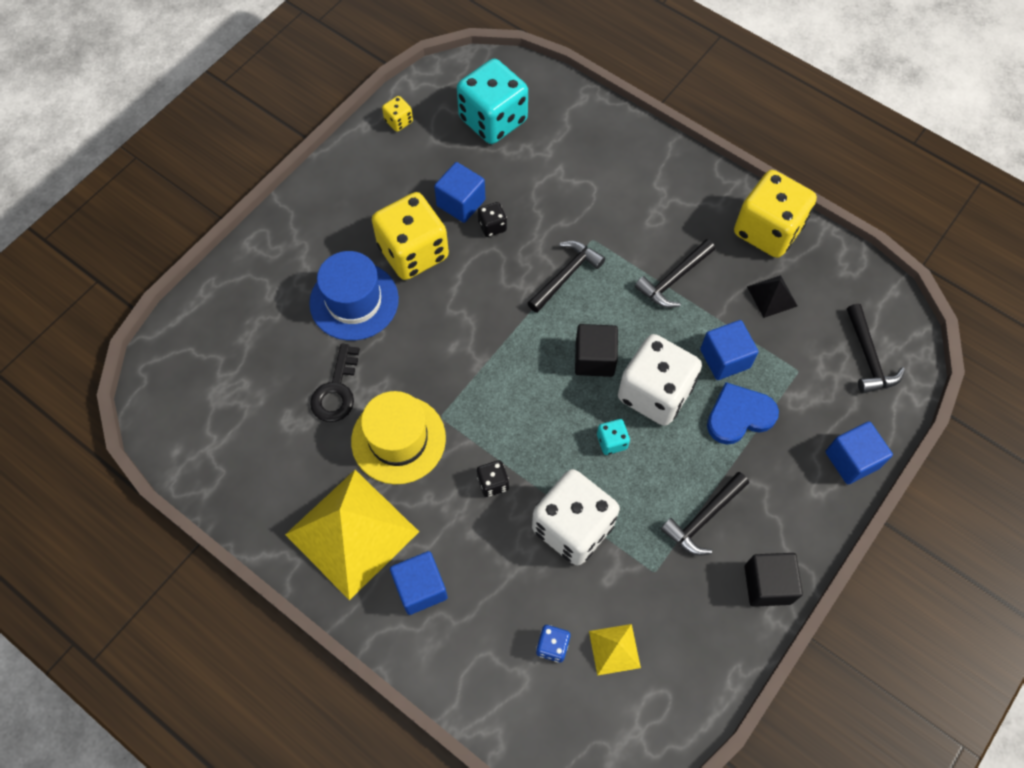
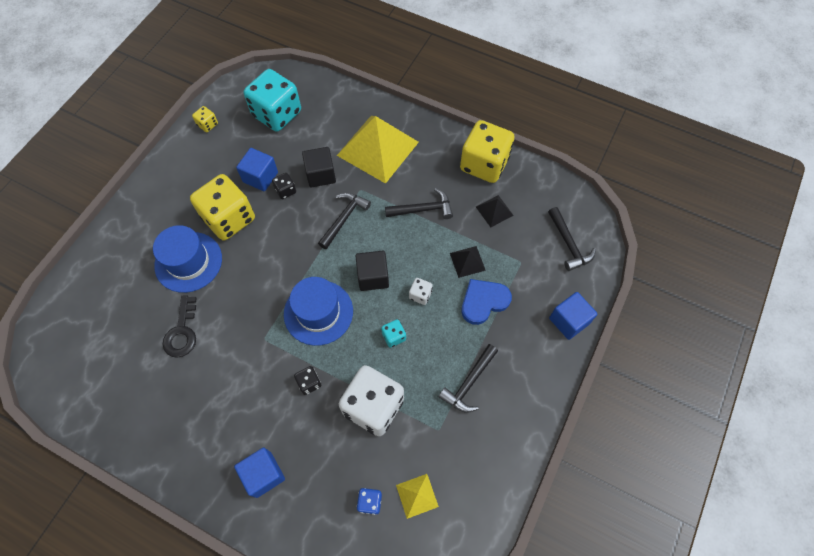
camera: 10 degrees left, 0 degrees up
yellow pyramid [285,470,419,600] -> yellow pyramid moved to [337,116,419,184]
yellow hat [351,391,446,484] -> none
white dice [618,334,702,426] -> white dice [409,278,433,305], size x0.43
black hammer [635,239,715,308] -> black hammer turned 135 degrees counterclockwise [385,188,453,219]
blue cube [700,320,759,380] -> black pyramid [450,246,486,278]
black cube [745,553,803,607] -> black cube moved to [302,147,336,188]
none -> blue hat [284,277,353,346]

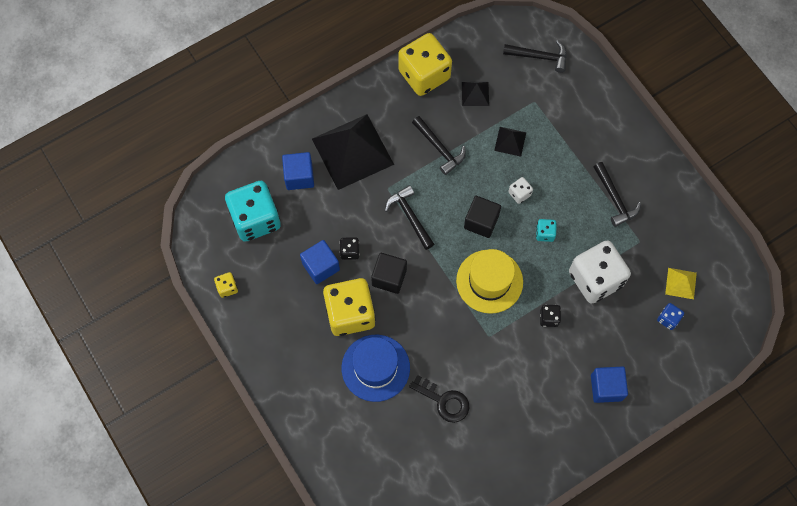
camera: 60 degrees left, 5 degrees up
blue hat [284,277,353,346] -> yellow hat [456,249,523,314]
black cube [302,147,336,188] -> black cube moved to [371,253,407,294]
yellow pyramid [337,116,419,184] -> black pyramid [312,114,394,190]
black hammer [385,188,453,219] -> black hammer turned 120 degrees clockwise [412,116,466,175]
blue heart [462,279,512,325] -> none
blue cube [549,292,598,340] -> blue cube moved to [282,152,314,190]

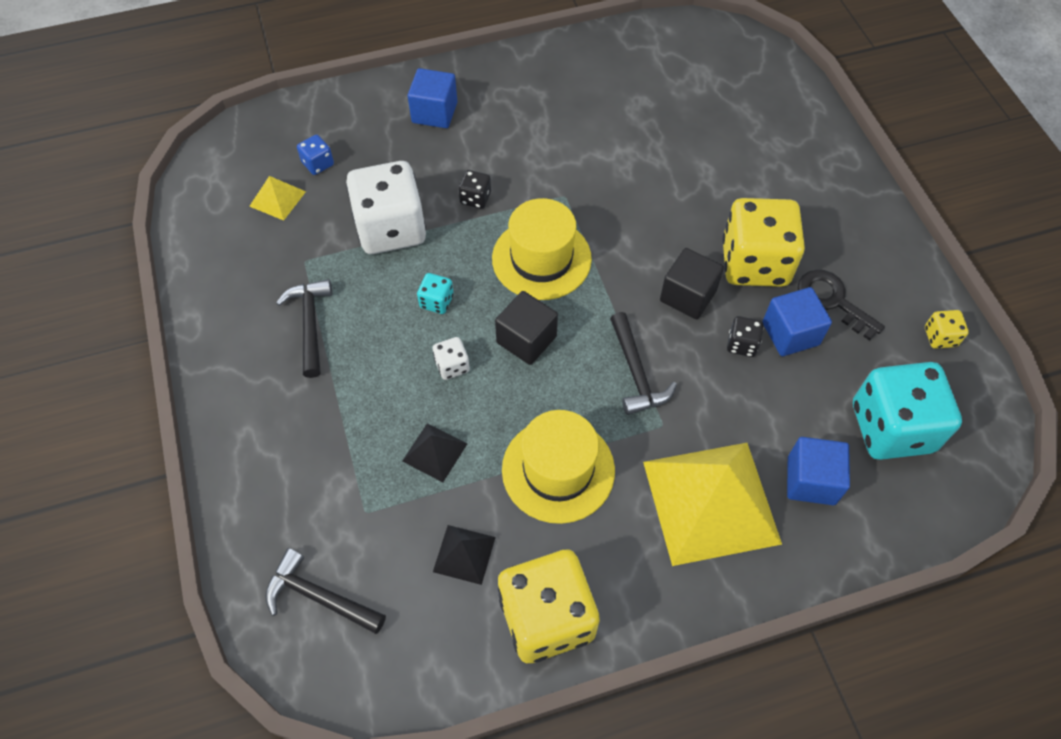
camera: 165 degrees left, 10 degrees down
black pyramid [312,114,394,190] -> yellow pyramid [643,443,782,566]
blue hat [342,335,410,402] -> none
black key [409,375,470,423] -> black key moved to [798,270,885,341]
black hammer [412,116,466,175] -> yellow hat [502,410,615,524]

